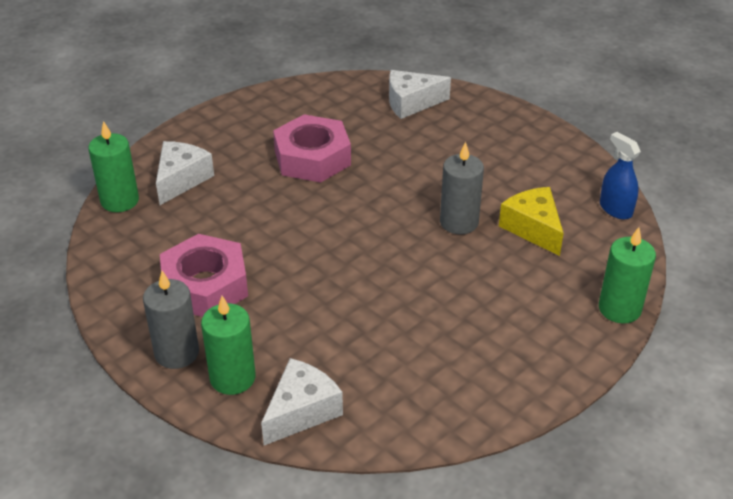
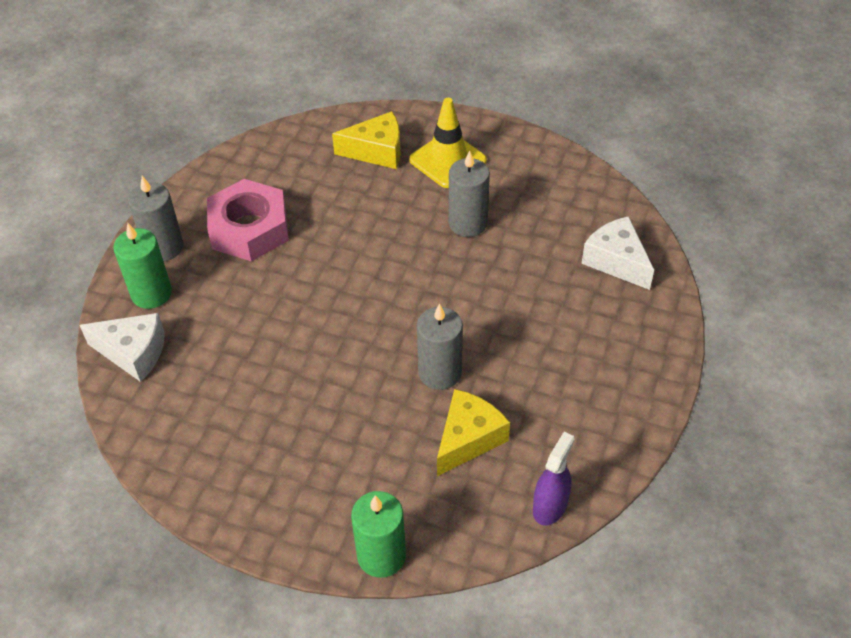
camera: 65 degrees right, 10 degrees up
green candle [88,121,139,212] -> none
white cheese [156,141,214,205] -> yellow cheese [332,111,401,169]
pink nut [273,114,351,183] -> grey candle [449,150,490,237]
blue spray bottle [600,132,641,220] -> purple spray bottle [533,432,574,525]
none -> yellow traffic cone [409,98,487,188]

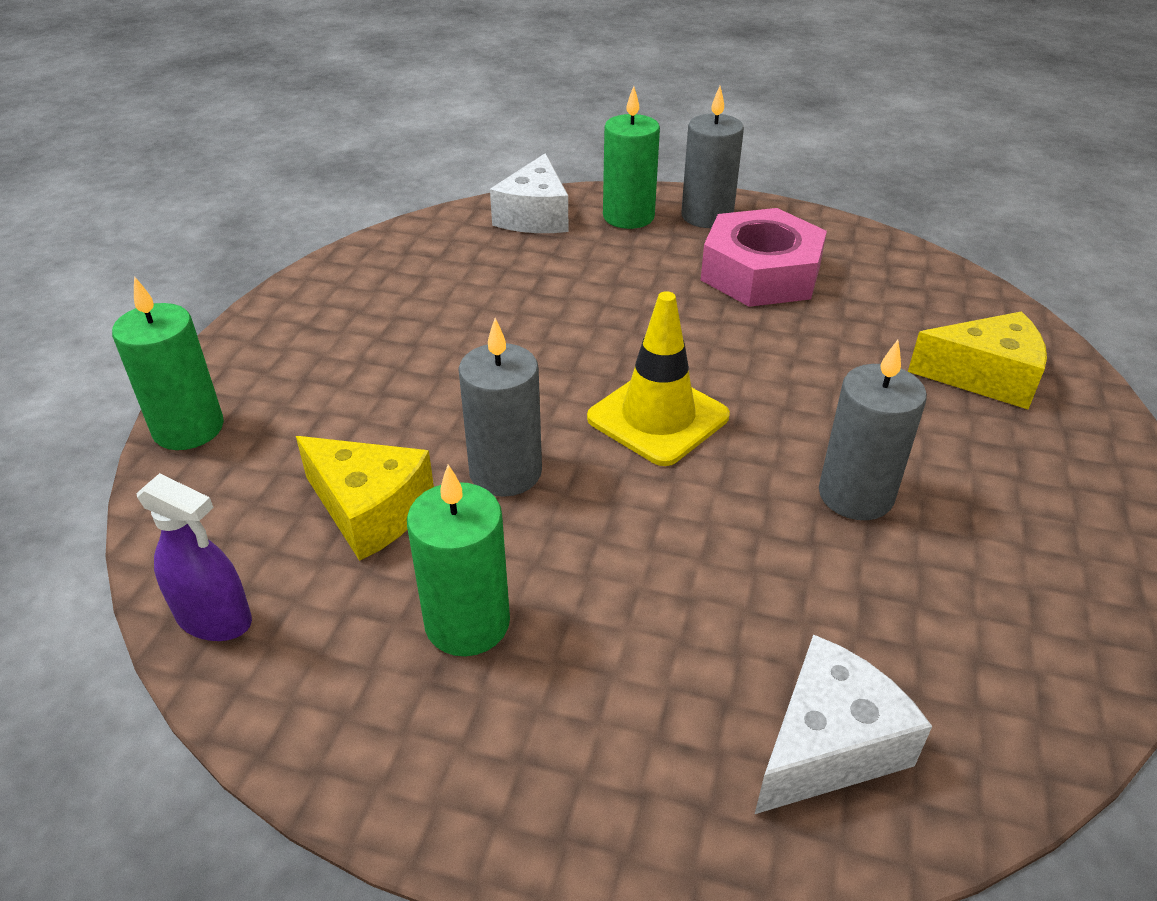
camera: 85 degrees right, 10 degrees down
yellow cheese [332,111,401,169] -> yellow cheese turned 75 degrees counterclockwise [908,311,1047,409]
yellow traffic cone [409,98,487,188] -> yellow traffic cone moved to [587,291,730,466]
none -> green candle [407,464,510,656]

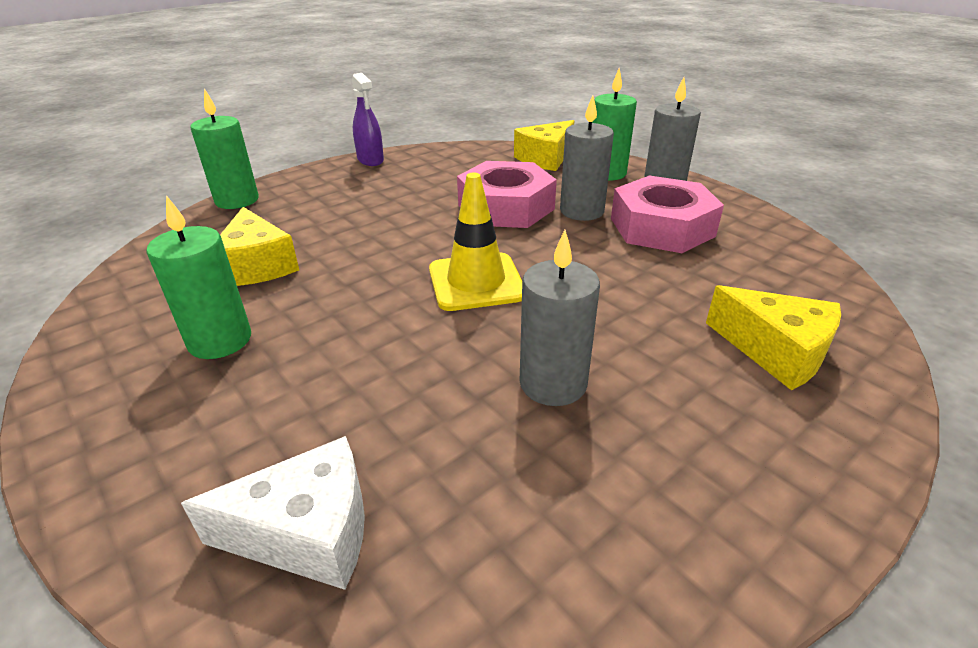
camera: 35 degrees right, 5 degrees down
purple spray bottle [136,473,252,641] -> purple spray bottle moved to [352,73,384,166]
grey candle [458,318,542,497] -> grey candle moved to [560,96,614,221]
white cheese [490,153,568,233] -> yellow cheese [514,120,574,171]
none -> pink nut [457,161,557,228]

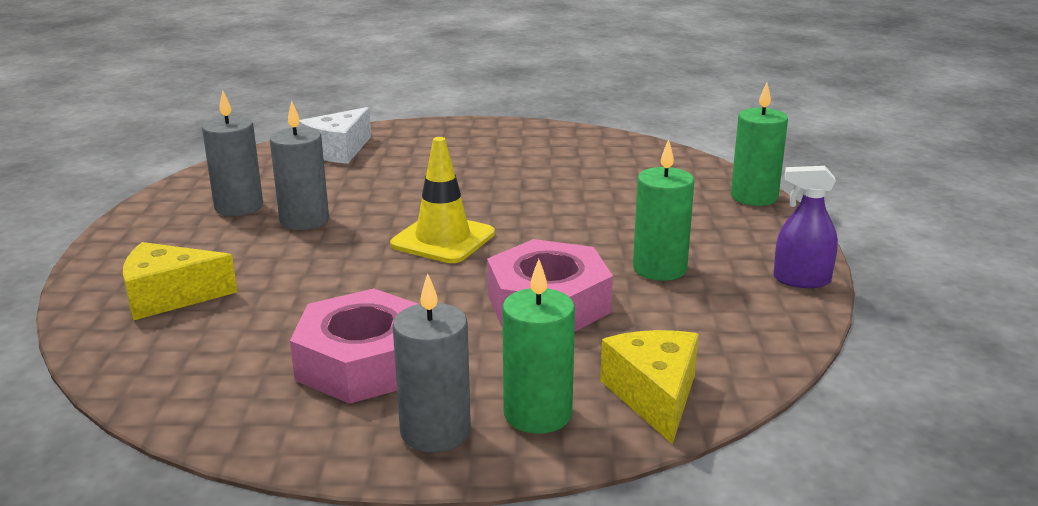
camera: 130 degrees right, 10 degrees down
green candle [146,195,251,359] -> green candle moved to [633,139,694,281]
yellow cheese [220,207,299,286] -> none
grey candle [560,96,614,221] -> grey candle moved to [202,90,263,216]

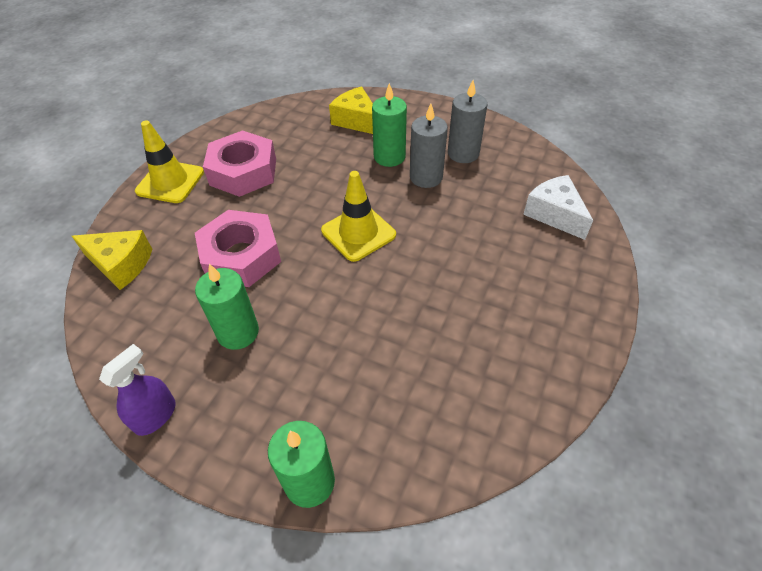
camera: 115 degrees right, 25 degrees up
yellow cheese [123,242,237,321] -> yellow cheese turned 60 degrees counterclockwise [329,86,373,134]
grey candle [393,274,471,452] -> yellow traffic cone [135,120,204,203]
green candle [502,259,575,434] -> green candle moved to [372,83,407,167]

